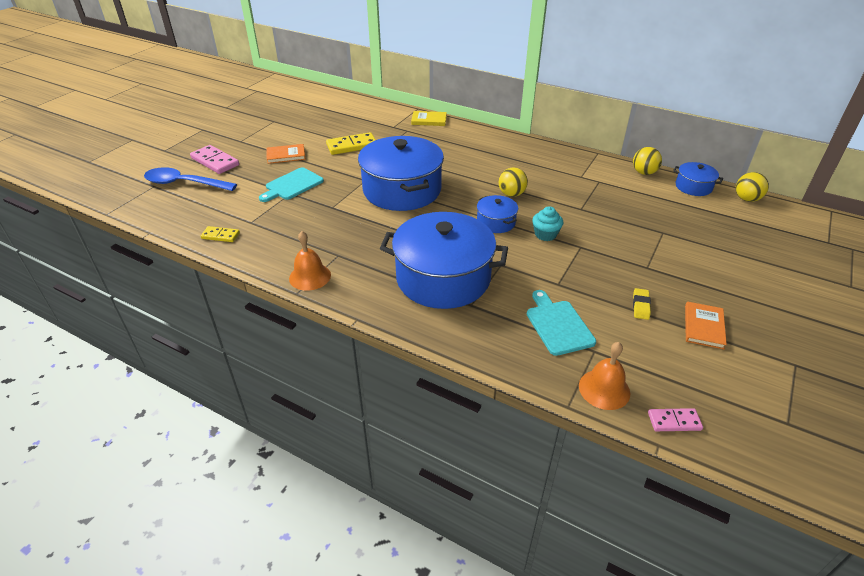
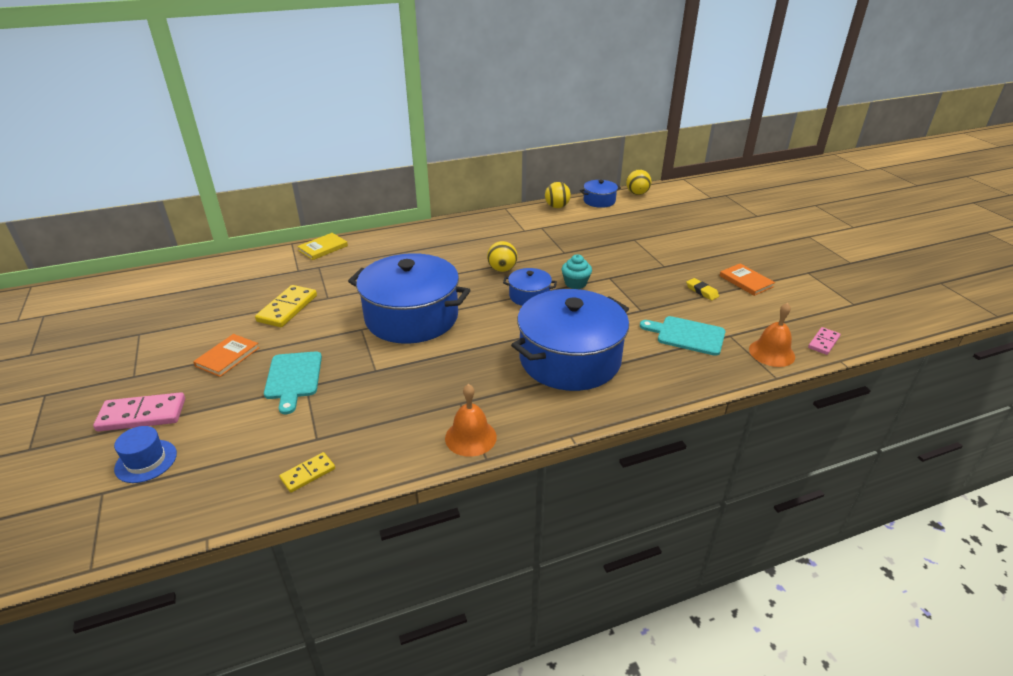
camera: 50 degrees left, 5 degrees down
blue spoon [144,167,237,191] -> blue hat [114,426,177,483]

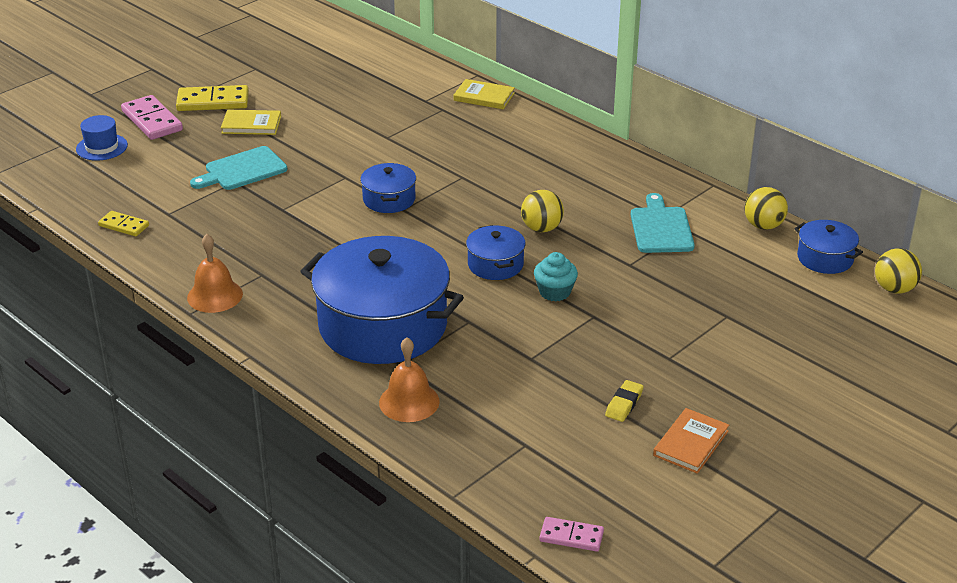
camera: 65 degrees right, 0 degrees up
orange book [193,334,259,377] -> yellow book [221,110,281,135]
yellow domino [255,285,317,327] -> yellow domino moved to [176,85,249,111]
blue pot [348,253,470,344] -> blue pot [360,163,416,213], size x0.46
turquoise cutting board [640,316,726,356] -> turquoise cutting board moved to [631,193,695,253]
orange bell [749,303,795,367] -> orange bell moved to [379,337,440,422]

